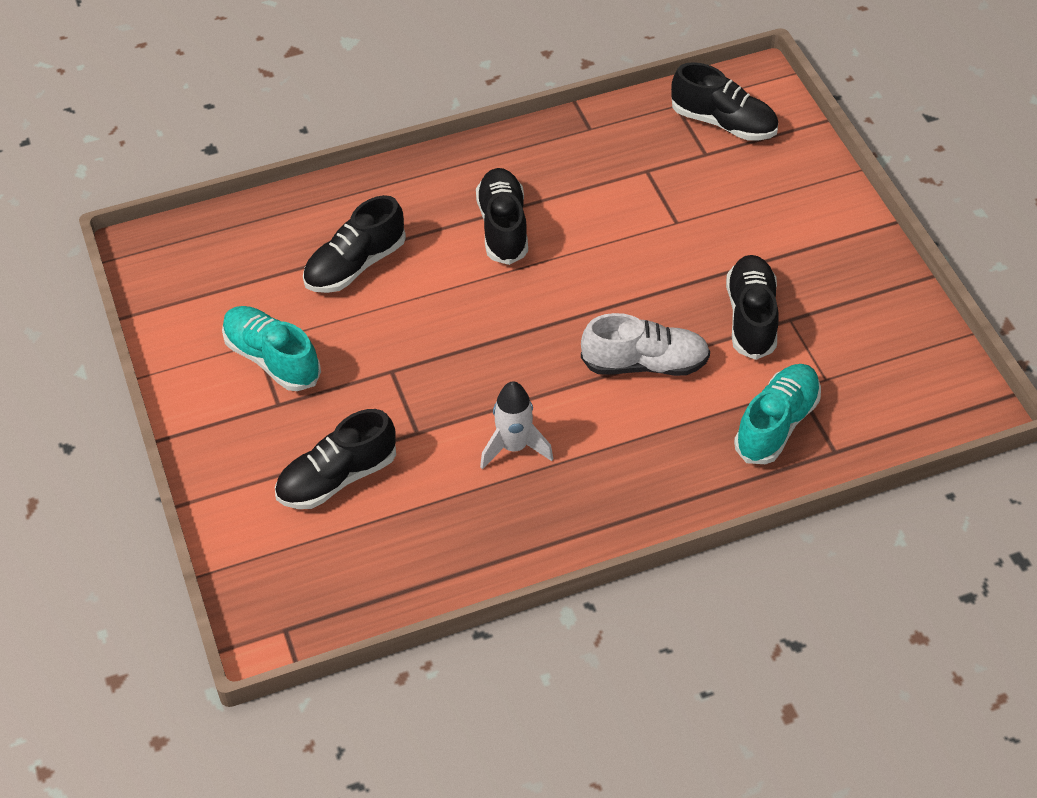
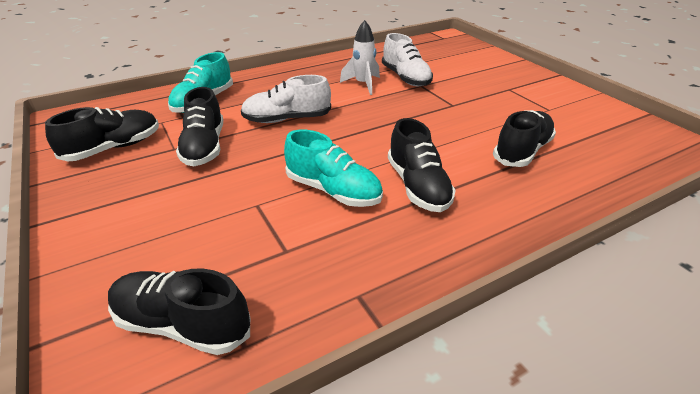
camera: 170 degrees right, 15 degrees down
turquoise shoe [222,306,321,391] -> turquoise shoe moved to [284,130,383,207]
black shoe [275,409,396,509] -> black shoe moved to [45,107,159,161]
none -> white shoe [382,33,433,86]

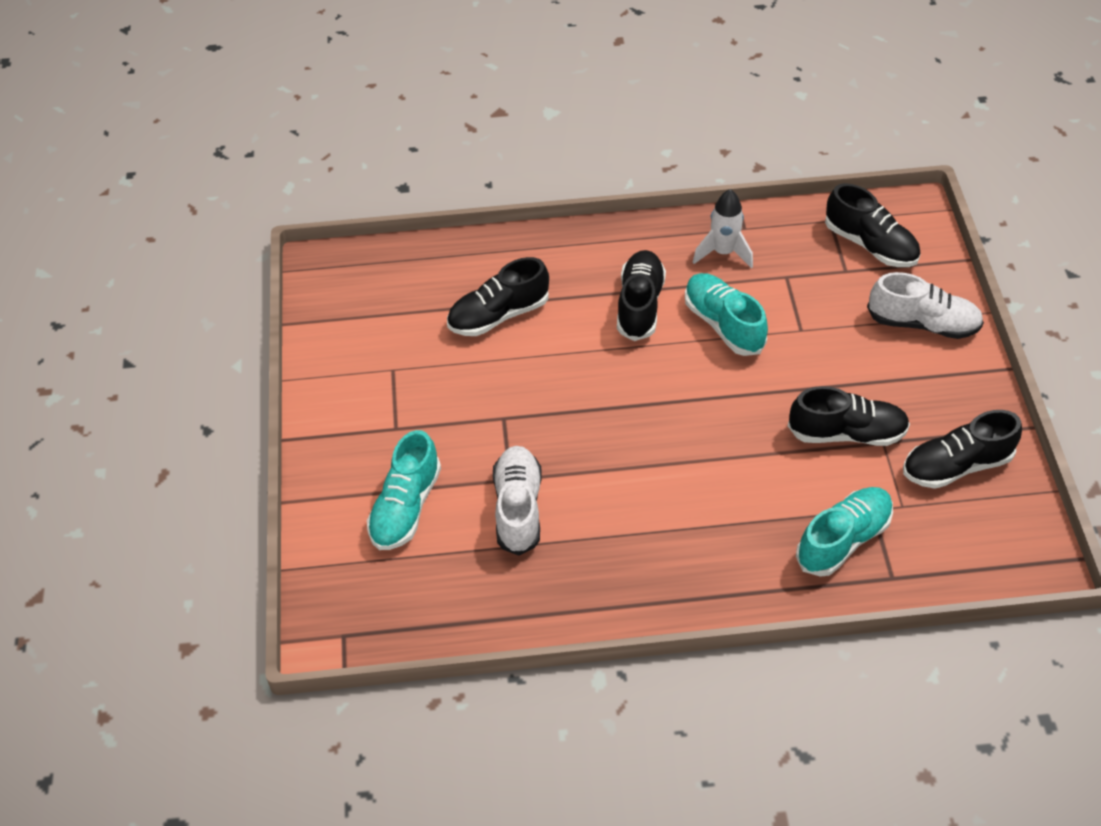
camera: 155 degrees left, 15 degrees up
black shoe [176,87,223,166] -> black shoe turned 75 degrees clockwise [788,386,910,446]
white shoe [241,75,331,123] -> white shoe moved to [867,272,984,339]
white rocket [340,20,380,95] -> white rocket moved to [693,189,753,268]
none -> turquoise shoe [367,430,441,550]

